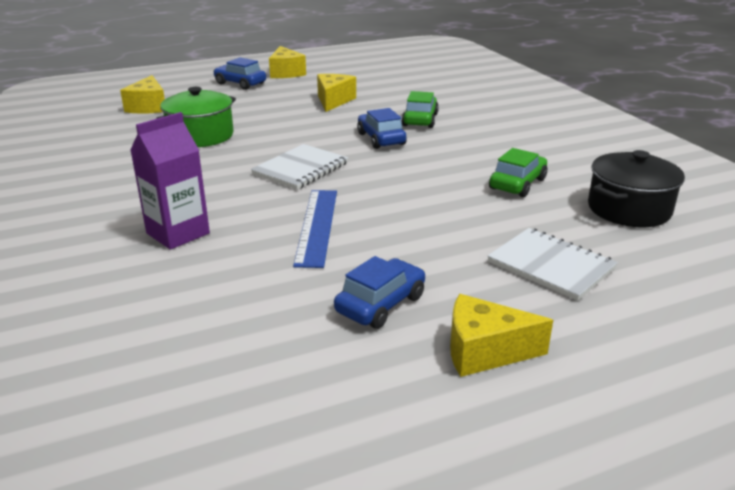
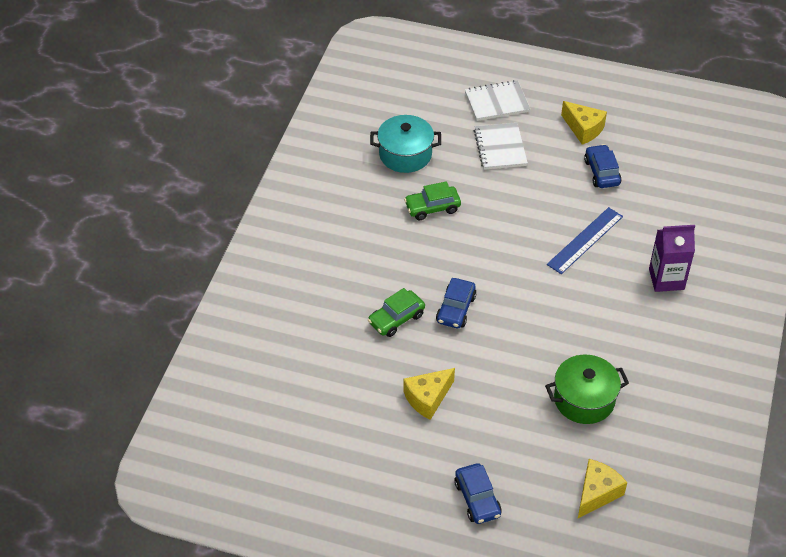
camera: 140 degrees left, 20 degrees up
white notebook [251,144,348,190] -> white notebook moved to [465,80,530,121]
yellow cheese [269,46,306,78] -> none
blue car [334,256,425,329] -> blue car turned 90 degrees clockwise [584,144,621,188]
black pot [588,150,685,227] -> turquoise pot [370,115,441,173]

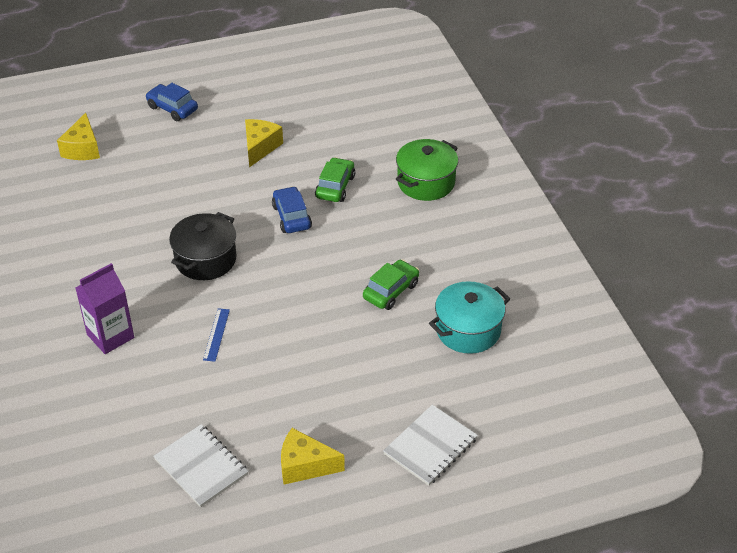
camera: 145 degrees right, 5 degrees down
white notebook [474,123,528,170] -> white notebook moved to [153,424,249,508]
green pot [545,355,629,424] -> green pot moved to [396,139,458,201]
blue ruler [547,207,623,274] -> blue ruler [203,308,230,362], size x0.58
blue car [584,144,621,188] -> none
none -> black pot [169,212,237,280]

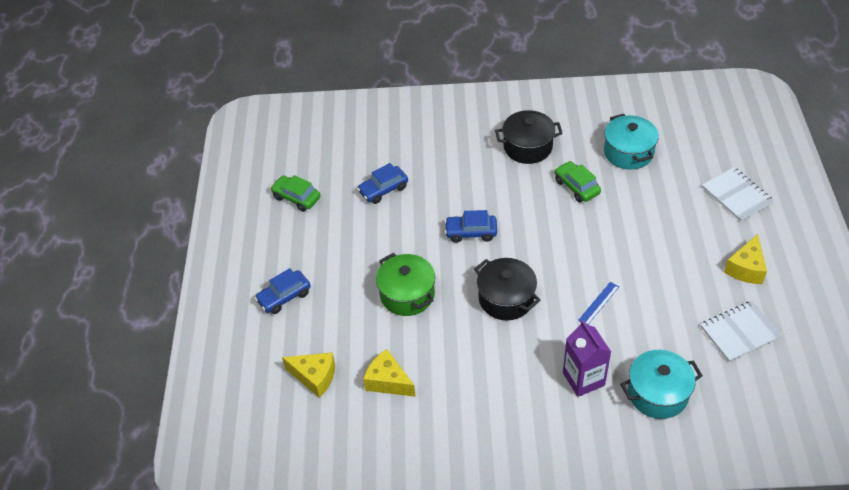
camera: 70 degrees left, 5 degrees up
blue ruler [203,308,230,362] -> blue ruler turned 75 degrees counterclockwise [578,282,619,325]
yellow cheese [245,119,283,167] -> yellow cheese moved to [363,349,416,397]
green car [315,157,355,202] -> green car moved to [270,175,321,212]
green pot [396,139,458,201] -> green pot moved to [376,253,435,316]
none -> blue car [357,163,408,204]
none -> black pot [495,110,563,164]
none -> turquoise pot [620,350,703,419]

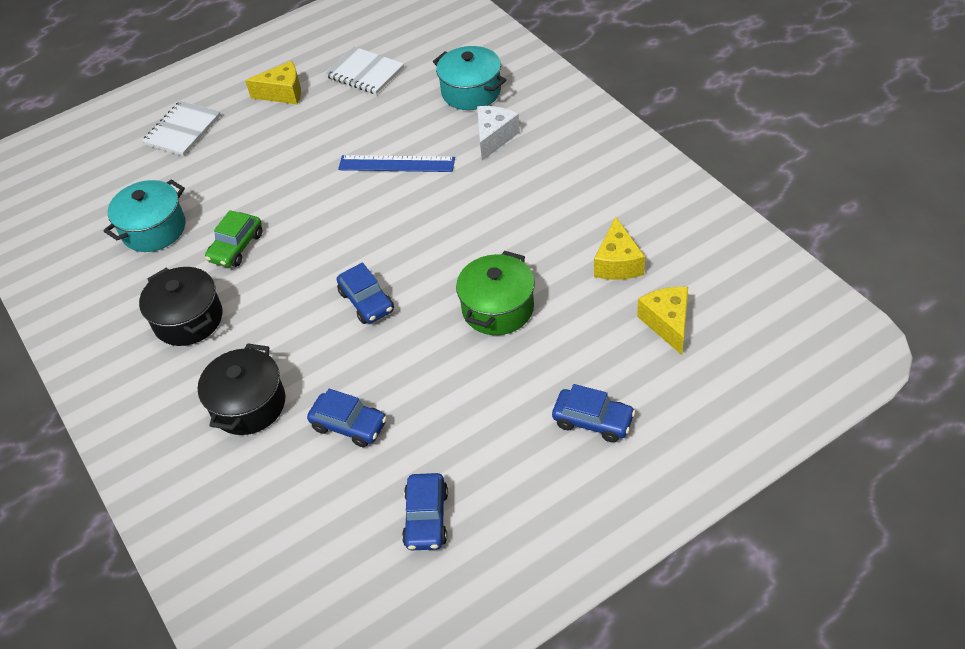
camera: 120 degrees left, 0 degrees up
green car [270,175,321,212] -> blue car [402,473,448,550]
black pot [474,258,540,320] -> black pot moved to [198,343,285,435]
purple carton [563,320,611,397] -> white cheese [477,106,520,161]
blue ruler [578,282,619,325] -> blue ruler [338,155,455,172], size x1.72

